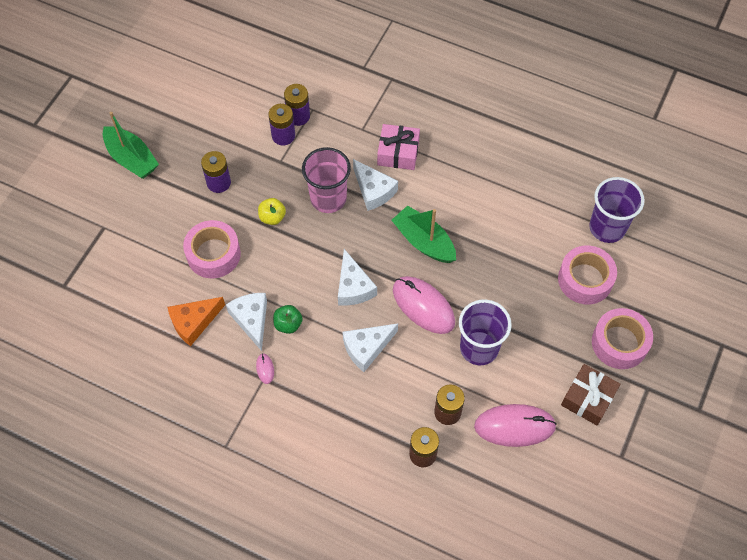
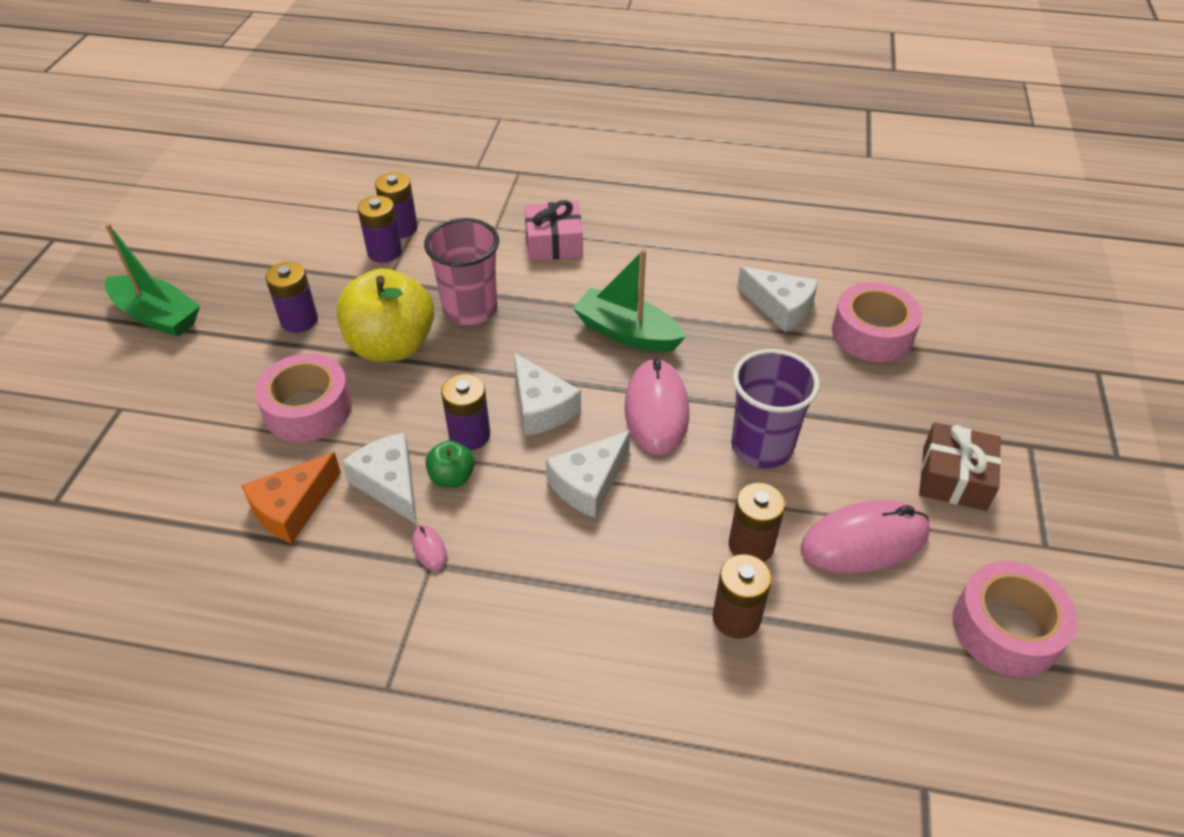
camera: 15 degrees left, 15 degrees down
yellow apple [258,198,286,225] -> yellow apple [336,268,434,362], size x2.19
white cheese [353,159,398,211] -> white cheese moved to [737,267,818,332]
pink mouse [393,276,455,334] -> pink mouse turned 60 degrees clockwise [625,358,689,456]
purple cup [589,177,644,243] -> none
pink tape [592,308,653,369] -> pink tape moved to [953,561,1078,677]
none -> purple battery [441,374,490,451]

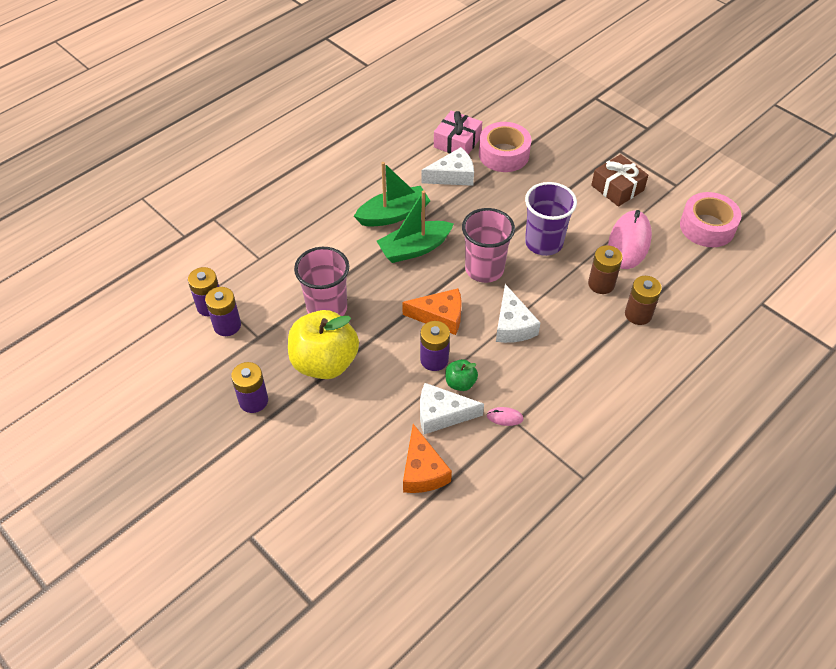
camera: 55 degrees left, 5 degrees up
green boat [105,223,200,337] -> green boat moved to [354,162,430,226]
pink tape [255,354,352,442] -> none
white cheese [514,353,581,436] -> orange cheese [402,288,462,335]
pink gift [524,200,583,261] -> pink gift moved to [434,110,482,154]
pink mouse [625,358,689,456] -> pink cup [462,208,515,283]

